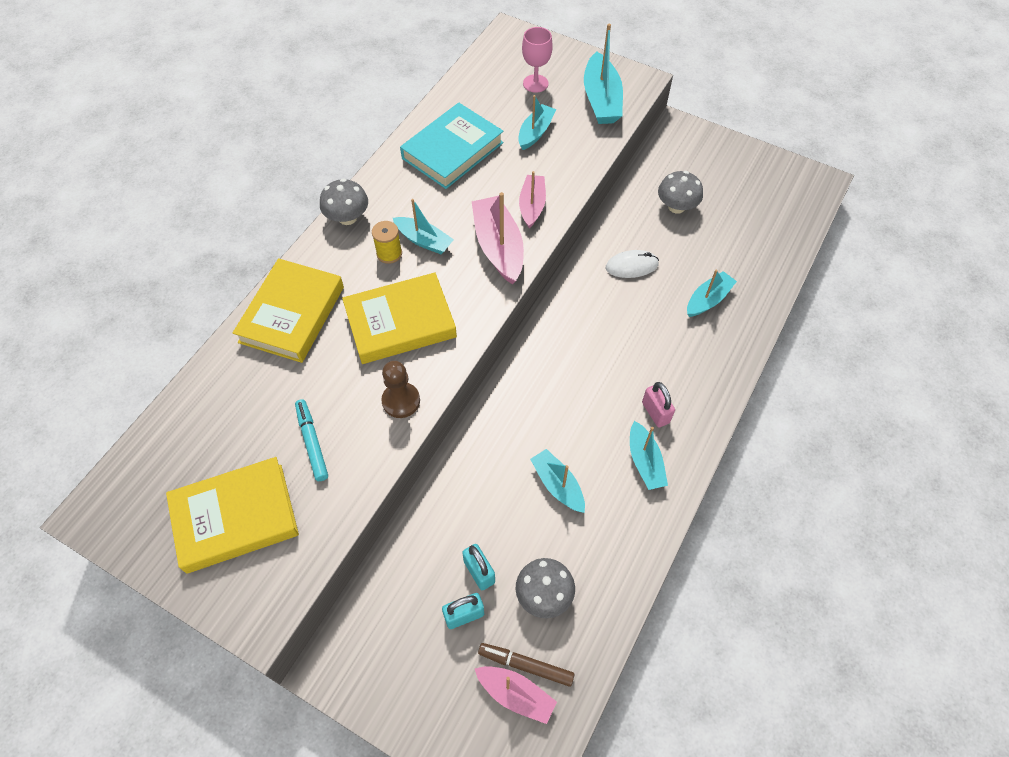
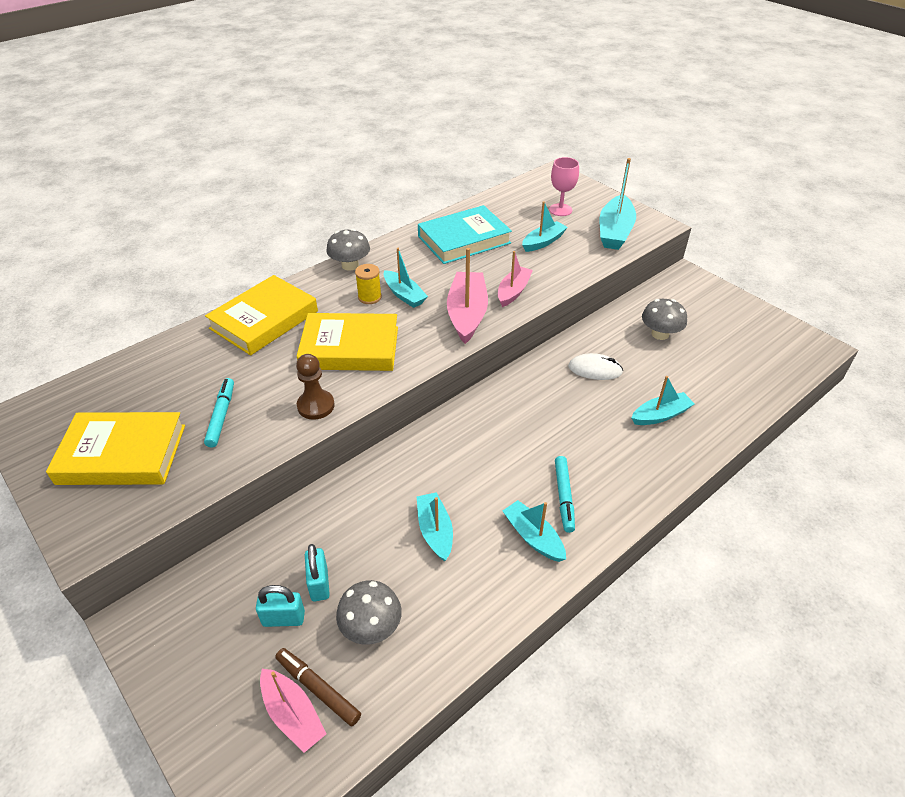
camera: 20 degrees right, 15 degrees down
turquoise boat [630,421,668,490] -> turquoise boat turned 135 degrees clockwise [502,500,566,562]
pink padlock [642,382,675,427] -> turquoise marker [555,456,575,533]

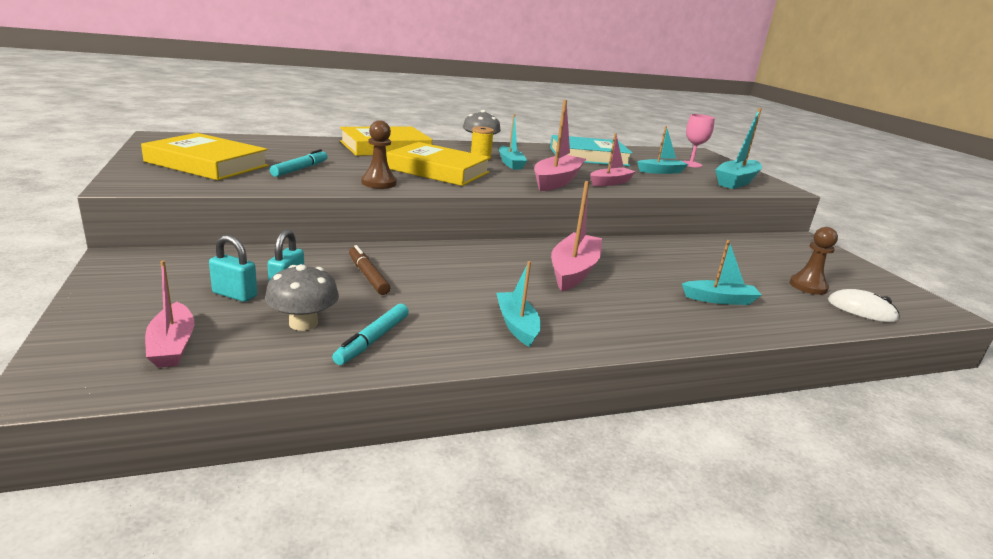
camera: 20 degrees right, 20 degrees down
brown marker [275,648,361,726] -> brown marker moved to [349,245,391,295]
turquoise boat [417,492,453,561] -> none
turquoise marker [555,456,575,533] -> turquoise marker moved to [332,304,409,365]
white mouse [568,353,623,380] -> white mouse moved to [828,289,900,322]
grey mushroom [642,299,687,340] -> none
none -> pink boat [551,181,602,291]
none -> brown pawn [789,227,838,295]

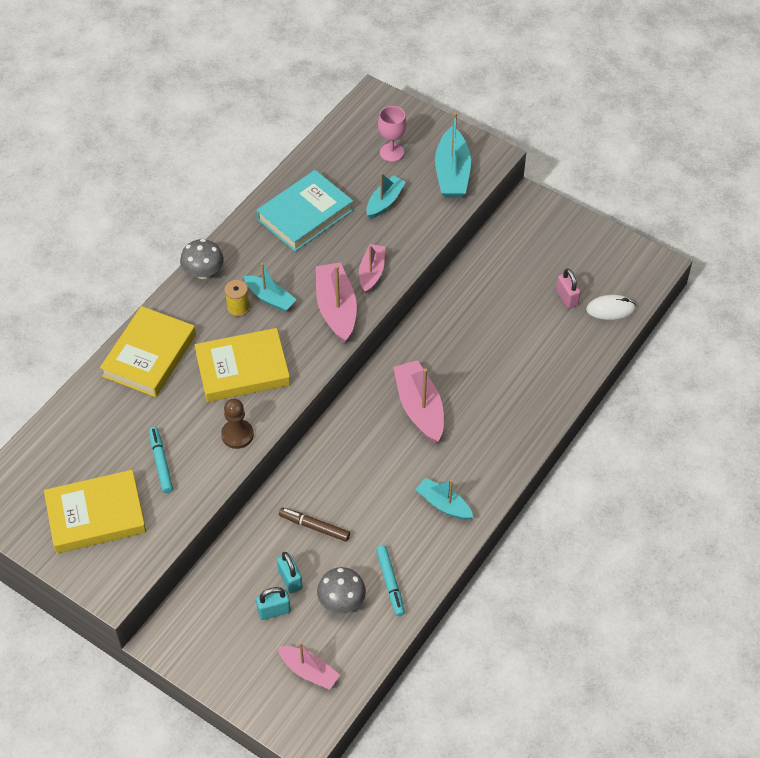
camera: 35 degrees left, 30 degrees up
turquoise boat [682,240,762,305] -> none
brown pawn [789,227,838,295] -> pink padlock [556,268,581,309]

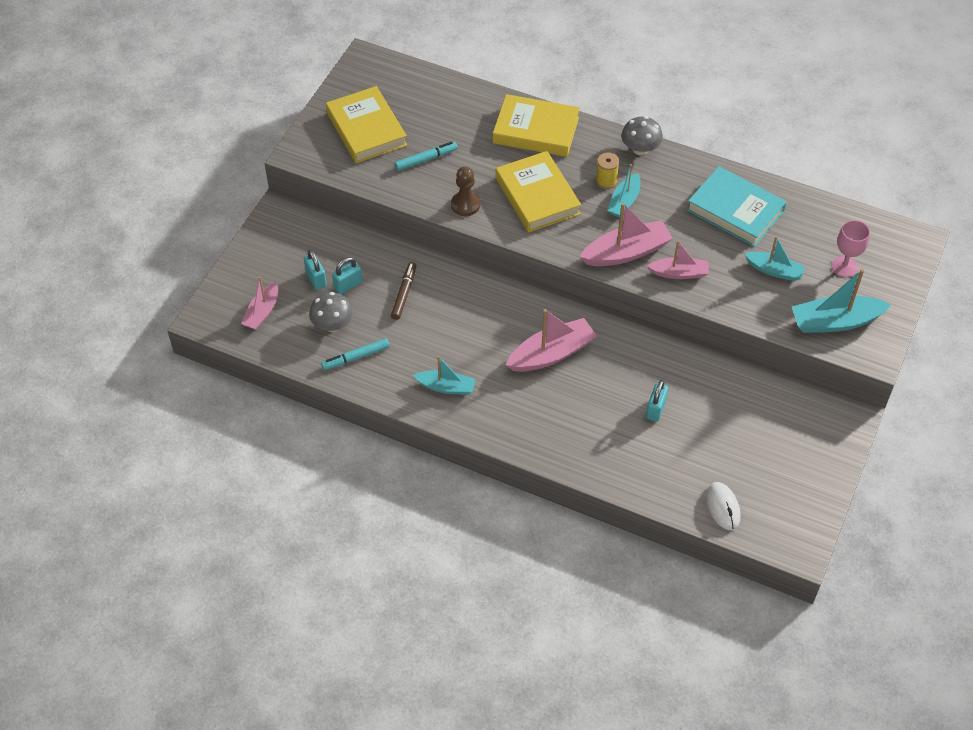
camera: 80 degrees right, 0 degrees up
turquoise boat [415,478,473,520] -> turquoise boat turned 75 degrees clockwise [413,356,476,395]
pink padlock [556,268,581,309] -> none
none -> turquoise padlock [646,380,668,422]

